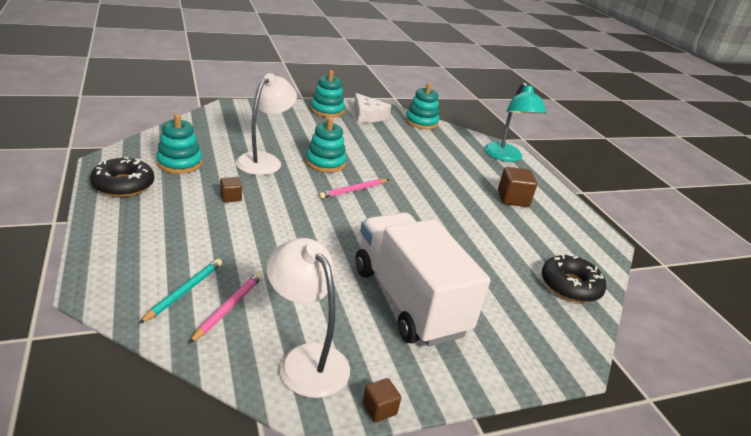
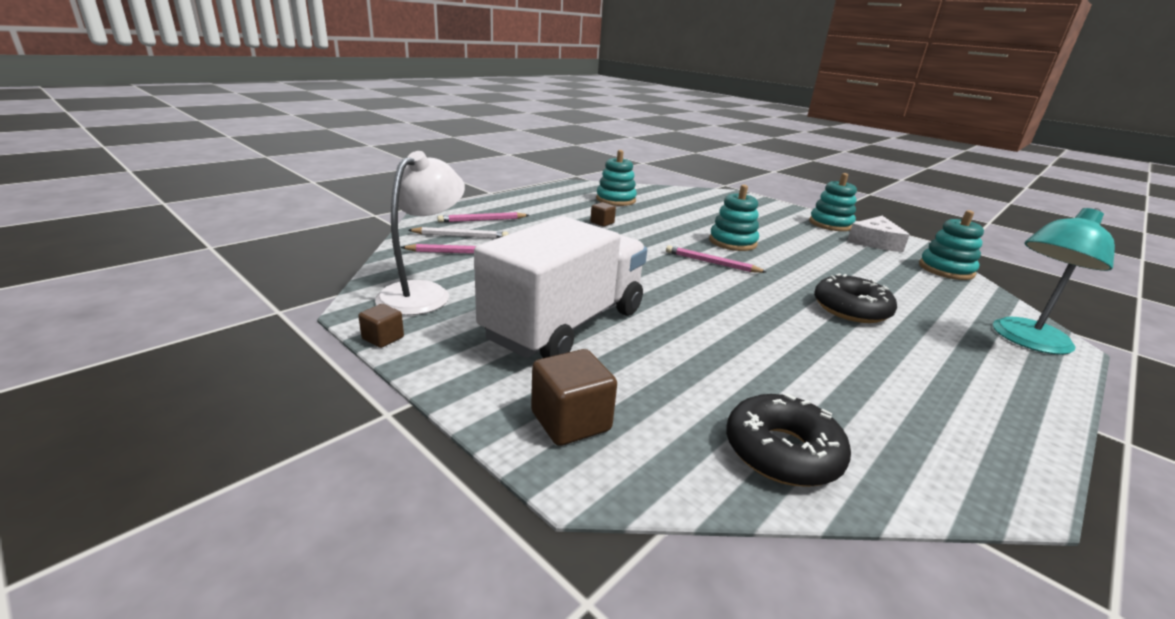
camera: 65 degrees right, 5 degrees down
black donut [90,157,154,197] -> black donut moved to [814,273,897,323]
turquoise pencil [139,259,222,324] -> white pencil [408,227,508,238]
white lamp [235,73,297,175] -> none
brown cube [498,167,537,207] -> brown cube moved to [531,349,617,446]
none -> pink pencil [437,212,529,222]

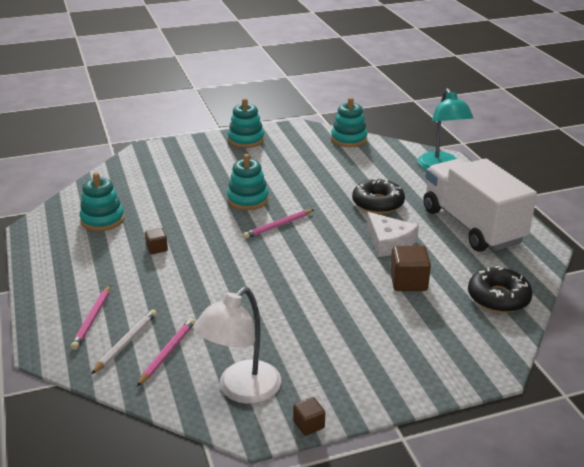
camera: 60 degrees left, 5 degrees up
white lamp [375,151,465,316] -> white lamp turned 105 degrees counterclockwise [193,287,281,404]
white truck [474,216,647,358] -> white truck moved to [423,159,537,252]
brown cube [531,349,617,446] -> brown cube moved to [390,246,431,291]
white cheese [847,216,910,252] -> white cheese moved to [367,212,419,257]

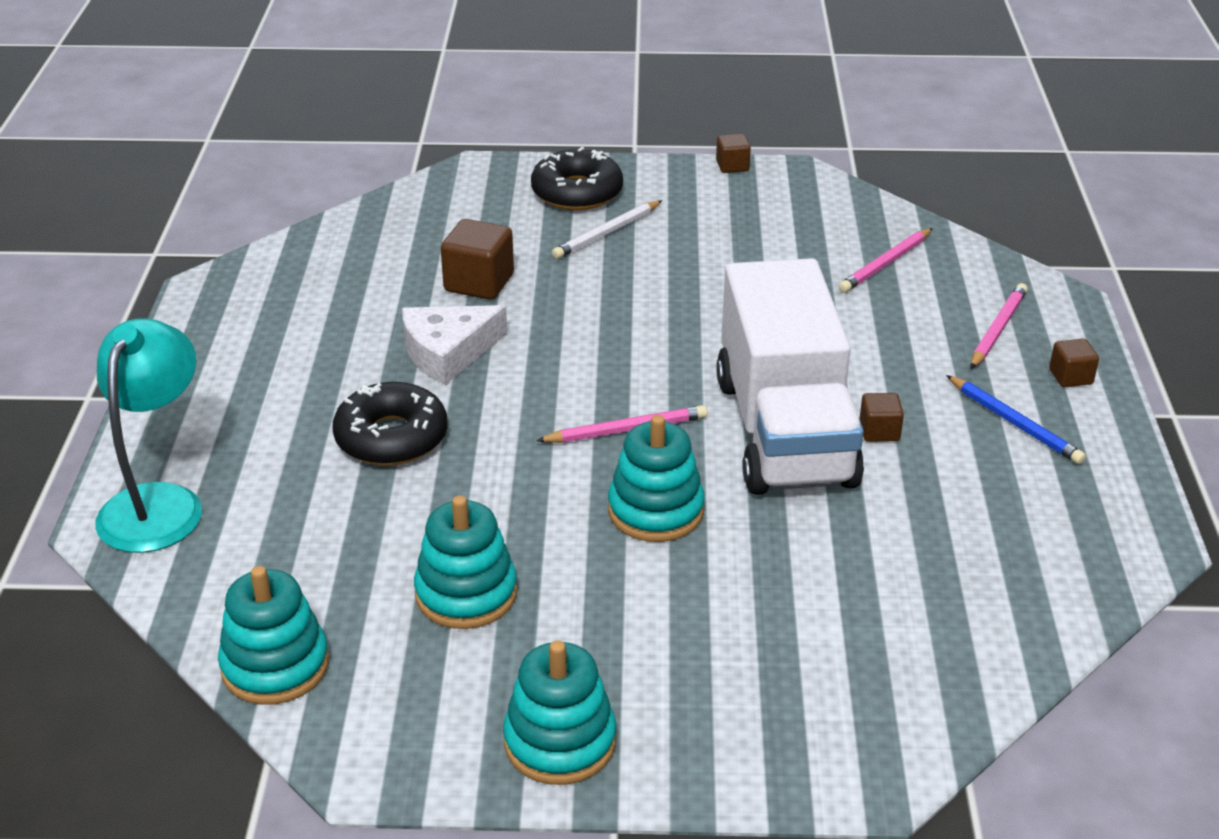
camera: 160 degrees left, 5 degrees up
turquoise stacking toy [80,173,125,231] -> turquoise stacking toy moved to [414,495,517,629]
white pencil [91,309,157,374] -> white pencil moved to [552,200,662,259]
white lamp [193,287,281,404] -> none
white cheese [367,212,419,257] -> white cheese turned 105 degrees counterclockwise [402,305,507,385]
white truck [423,159,537,252] -> white truck moved to [716,258,864,495]
black donut [468,266,532,313] -> black donut moved to [531,147,623,210]
none -> blue pencil [946,375,1086,464]
none -> brown cube [1049,339,1099,387]

